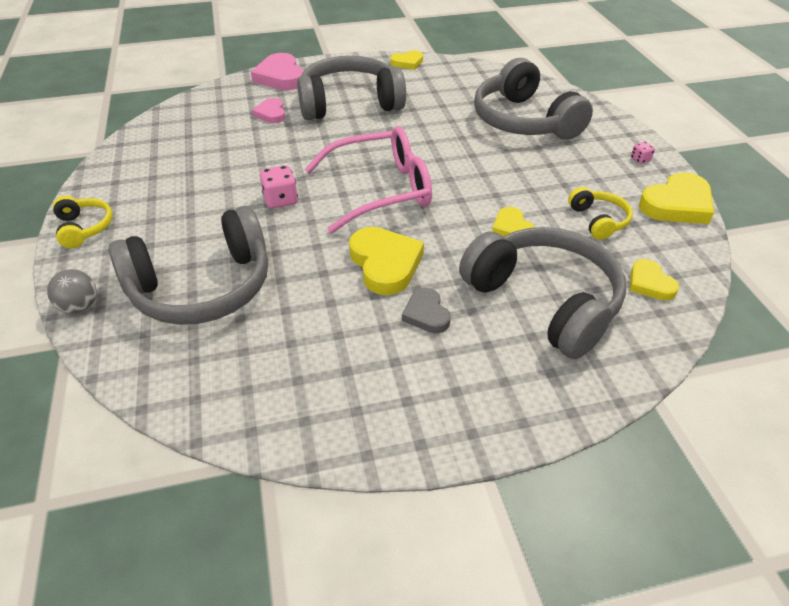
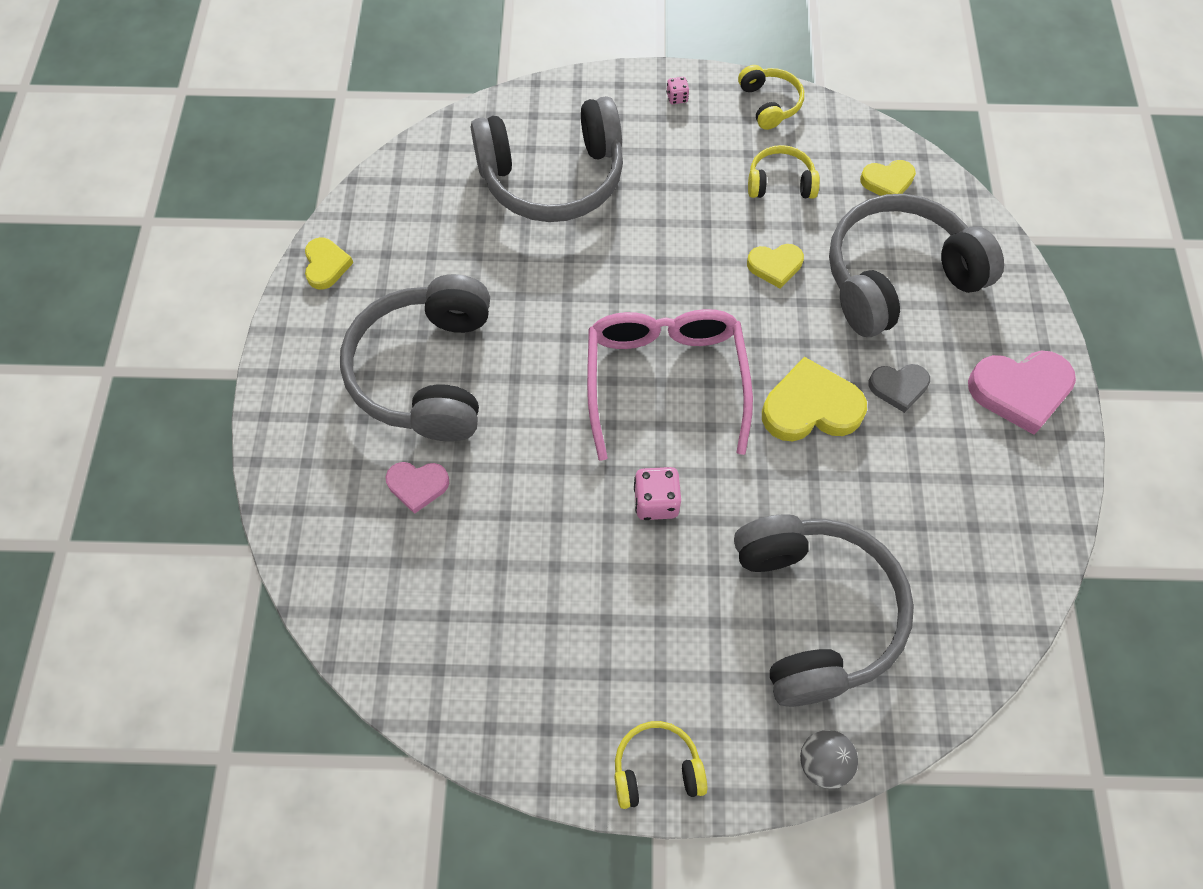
camera: 75 degrees left, 20 degrees up
pink heart [251,53,303,90] -> pink heart moved to [968,351,1076,435]
yellow heart [639,172,714,224] -> yellow headphones [738,65,804,130]

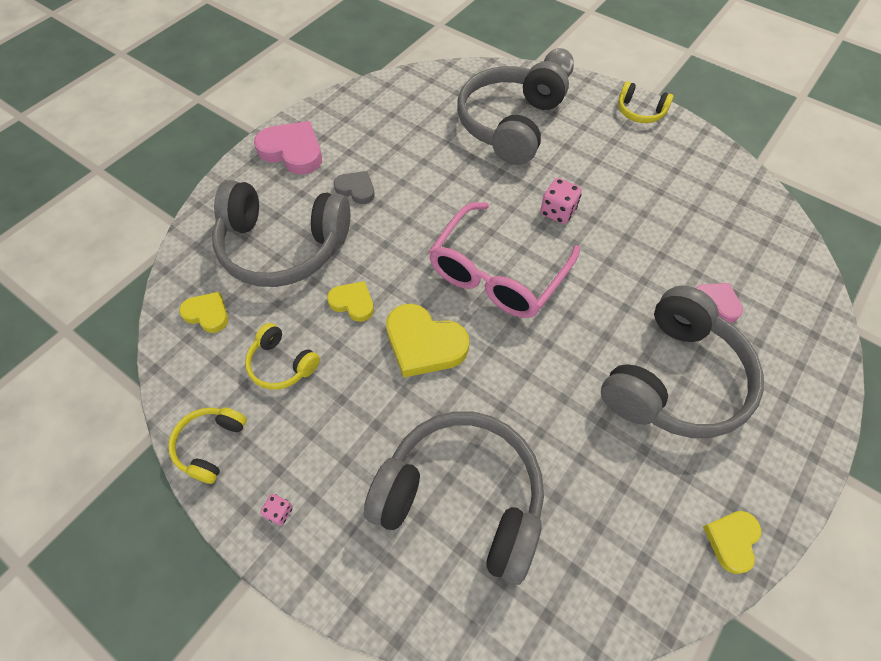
camera: 145 degrees left, 5 degrees down
yellow heart [762,357,867,441] -> yellow heart moved to [386,304,469,378]

